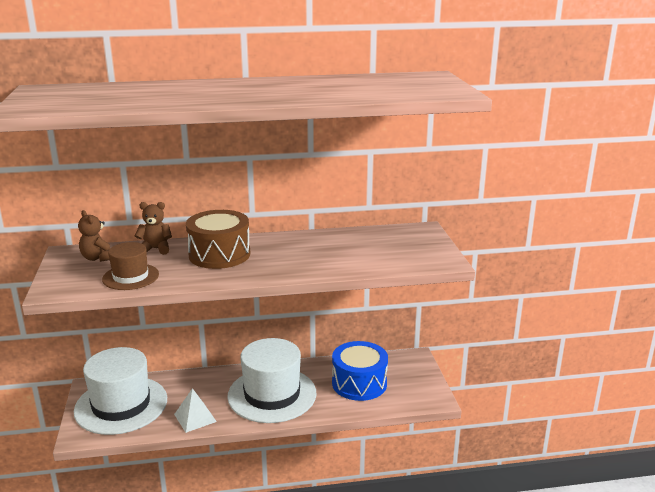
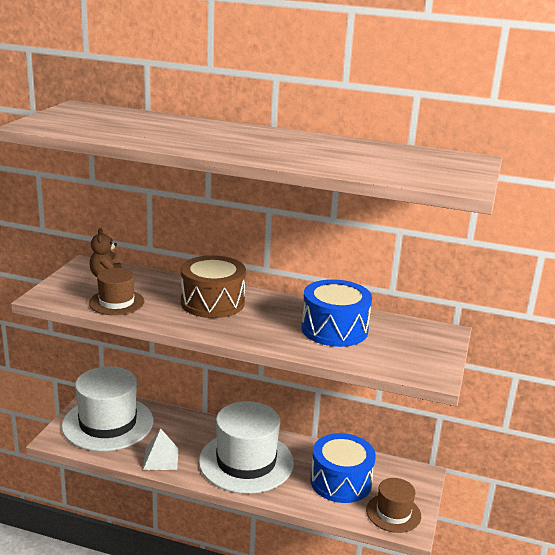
camera: 25 degrees right, 0 degrees up
brown teddy bear [135,202,172,255] -> none
none -> blue drum [301,279,372,347]
none -> brown hat [366,478,421,533]

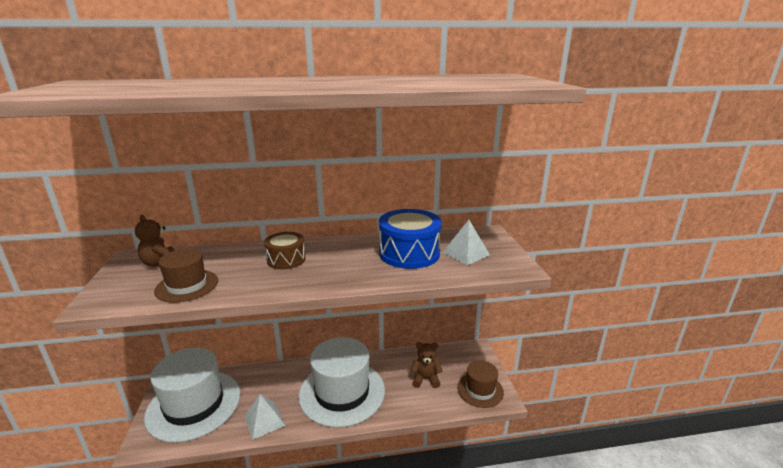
camera: 25 degrees left, 0 degrees up
brown drum [181,255,246,318] -> brown drum [264,232,306,270], size x0.61
blue drum [310,433,376,503] -> brown teddy bear [411,342,443,388]
none -> white pyramid [442,220,490,265]

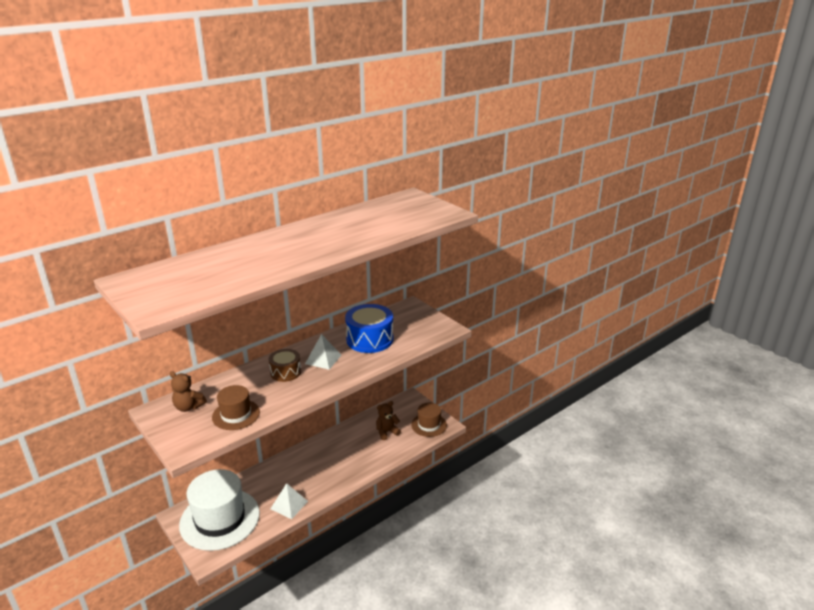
camera: 30 degrees left, 5 degrees up
white hat [298,337,385,428] -> none
white pyramid [442,220,490,265] -> white pyramid moved to [305,334,341,370]

